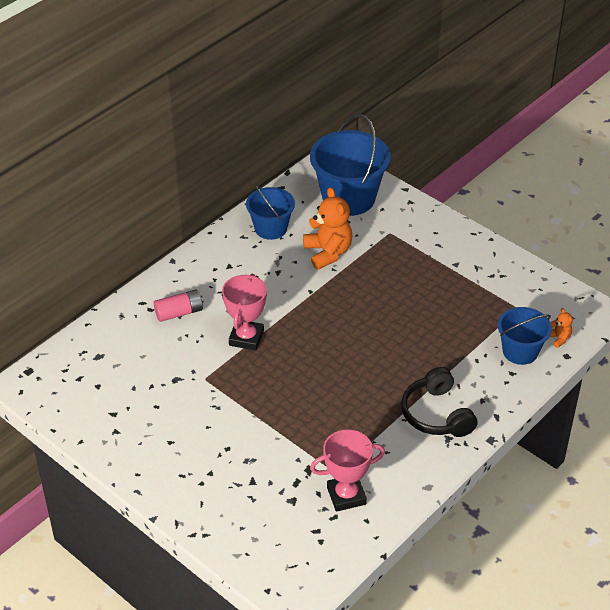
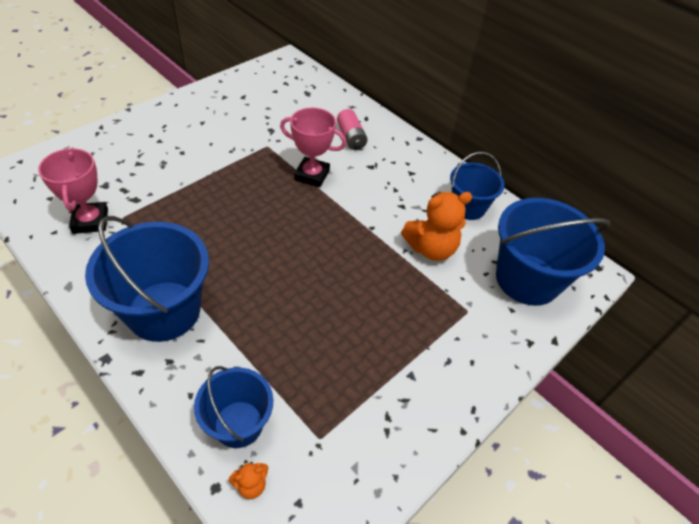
camera: 90 degrees right, 5 degrees up
black headphones [401,367,478,437] -> blue bucket [85,216,209,342]

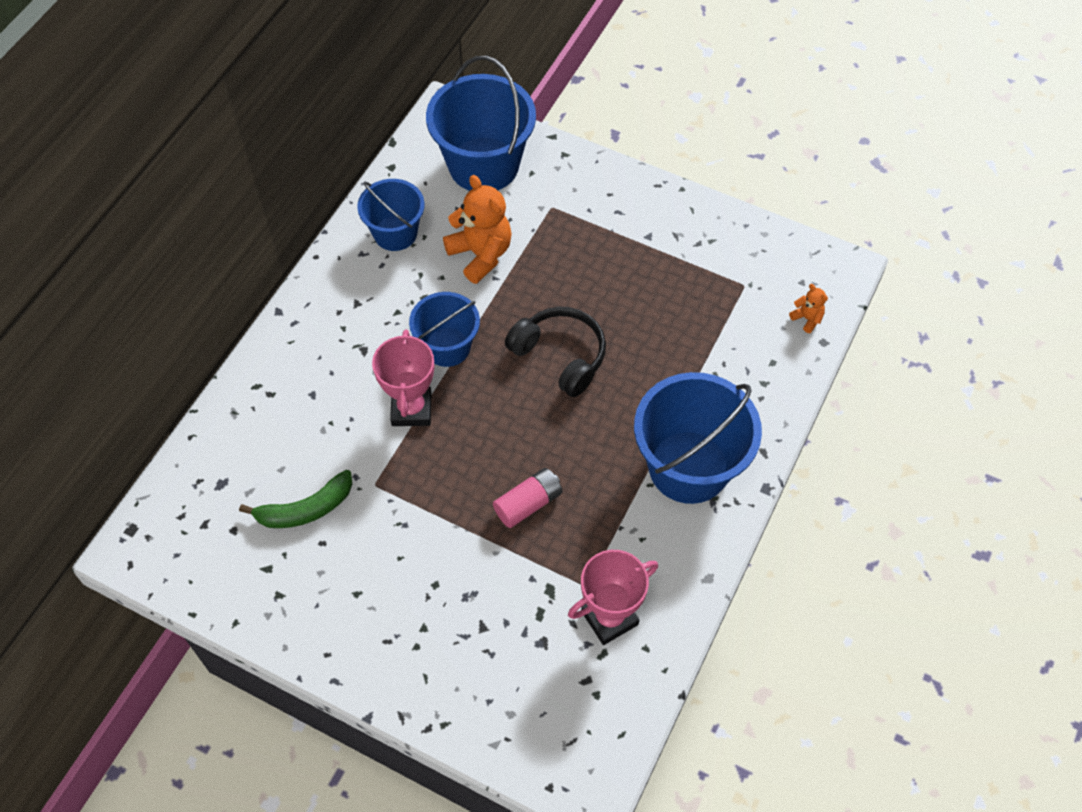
camera: 105 degrees left, 10 degrees up
blue bucket [194,366,273,448] -> blue bucket moved to [409,292,480,367]
pink battery [337,109,367,150] -> pink battery moved to [493,468,562,528]
none -> green banana [239,470,352,528]
none -> black headphones [505,307,606,397]

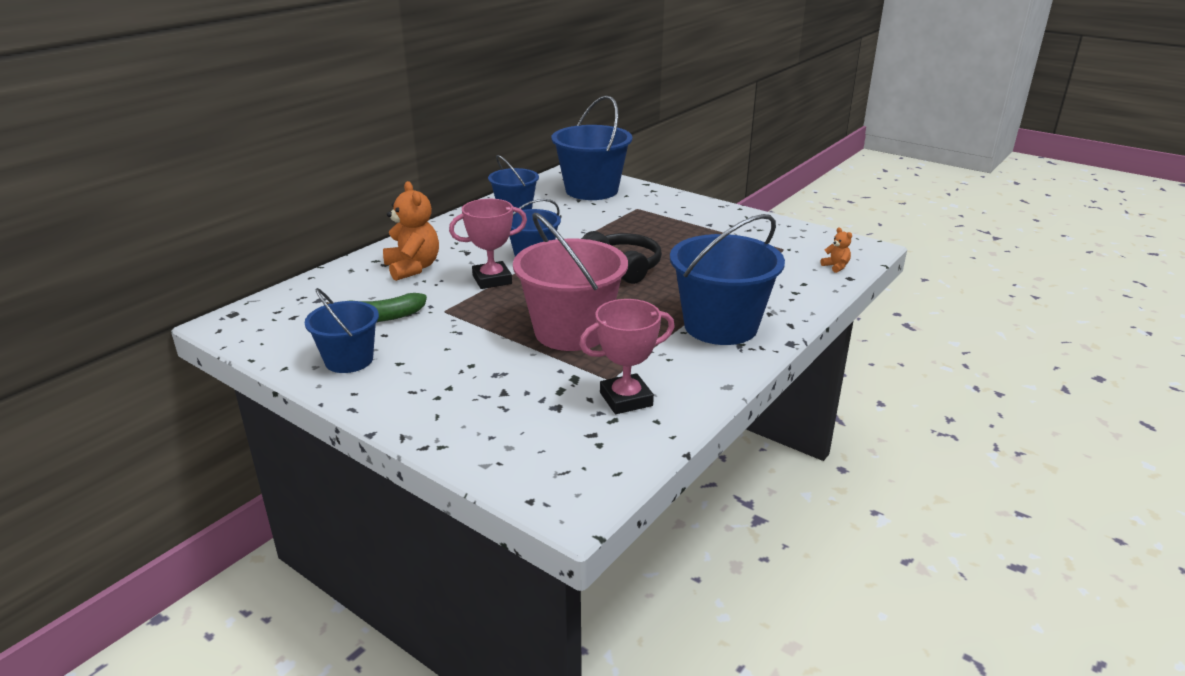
camera: 10 degrees right, 30 degrees down
pink trophy [372,330,434,426] -> pink trophy turned 60 degrees clockwise [449,199,527,289]
orange teddy bear [443,175,512,284] -> orange teddy bear moved to [383,181,439,281]
pink battery [493,468,562,528] -> pink bucket [513,213,628,351]
none -> blue bucket [305,288,379,373]

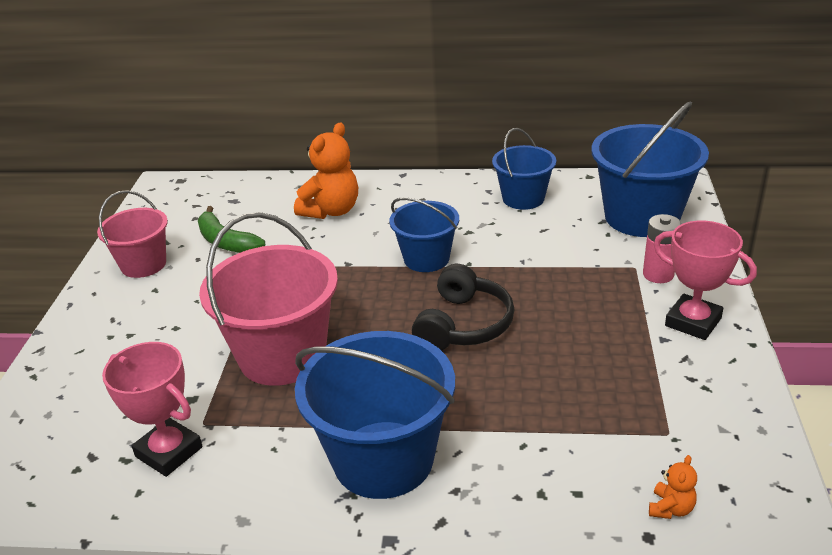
camera: 60 degrees right, 5 degrees up
blue bucket [305,288,379,373] -> pink bucket [97,190,168,278]
pink trophy [449,199,527,289] -> pink trophy moved to [653,221,757,340]
none -> pink battery [643,214,681,283]

